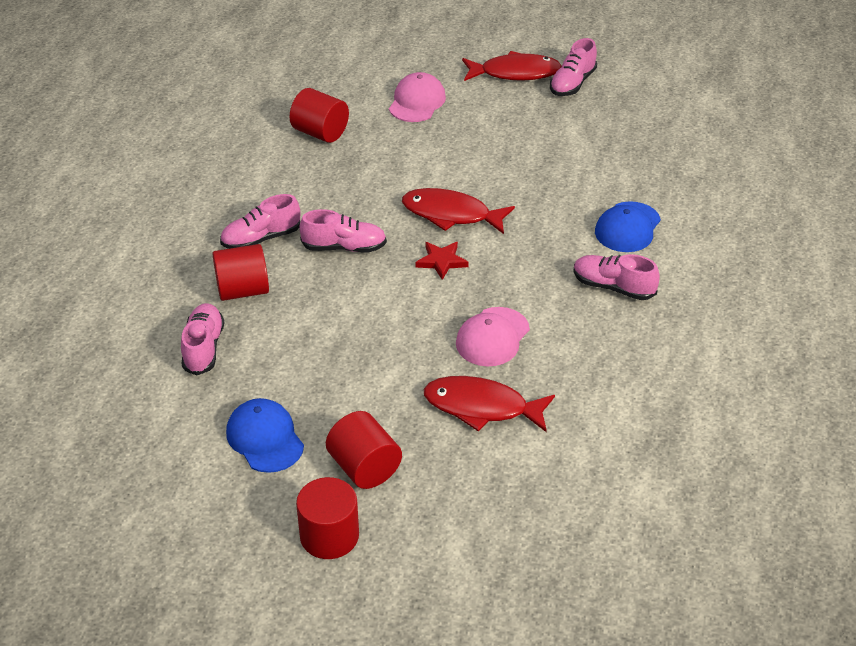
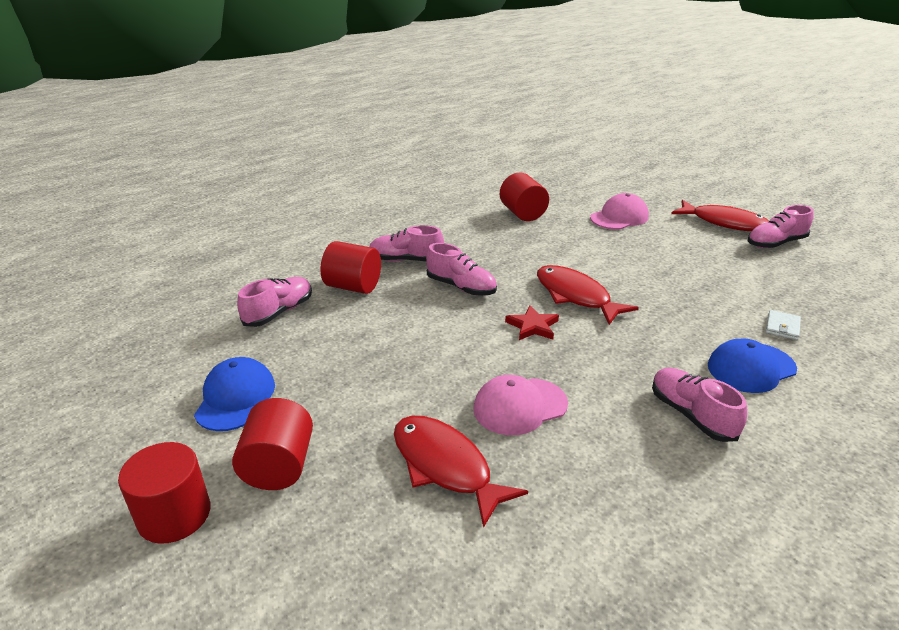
camera: 35 degrees right, 10 degrees down
none -> white wallet [766,310,801,340]

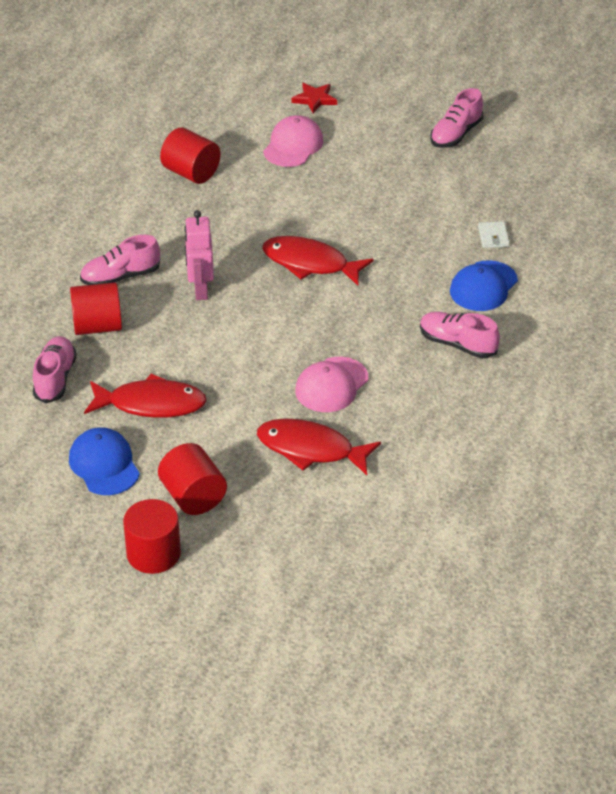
camera: 30 degrees left, 10 degrees up
pink shoe [426,243,497,296] -> pink robot [184,210,214,300]
red star [505,305,559,340] -> red star moved to [292,83,337,113]
red fish [671,200,769,231] -> red fish moved to [84,374,207,418]

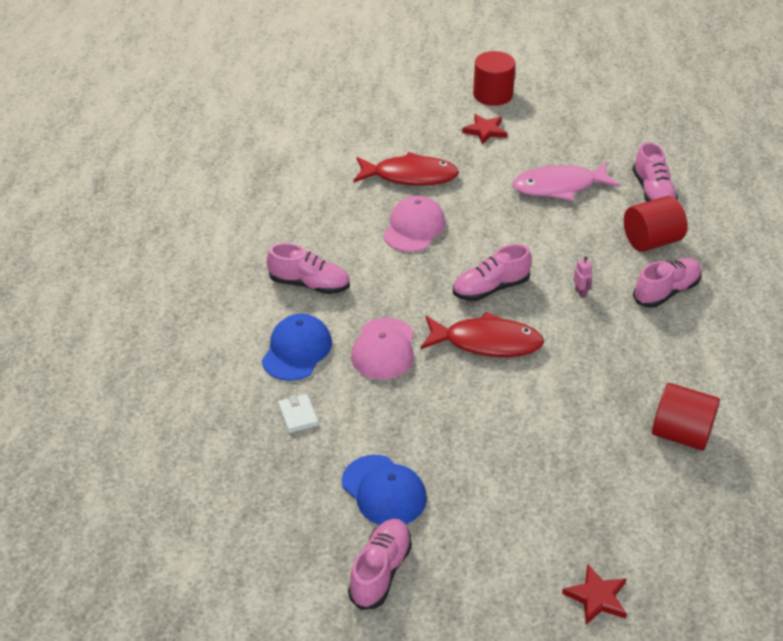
camera: 165 degrees right, 0 degrees up
blue cap [69,427,140,495] -> blue cap moved to [342,455,427,525]
red fish [84,374,207,418] -> pink fish [513,162,620,201]
red cylinder [158,443,227,515] -> red star [462,114,507,145]
pink robot [184,210,214,300] -> pink robot [573,257,592,298], size x0.46
pink cap [263,115,323,167] -> pink cap moved to [351,318,414,380]
none -> pink shoe [453,244,532,301]

